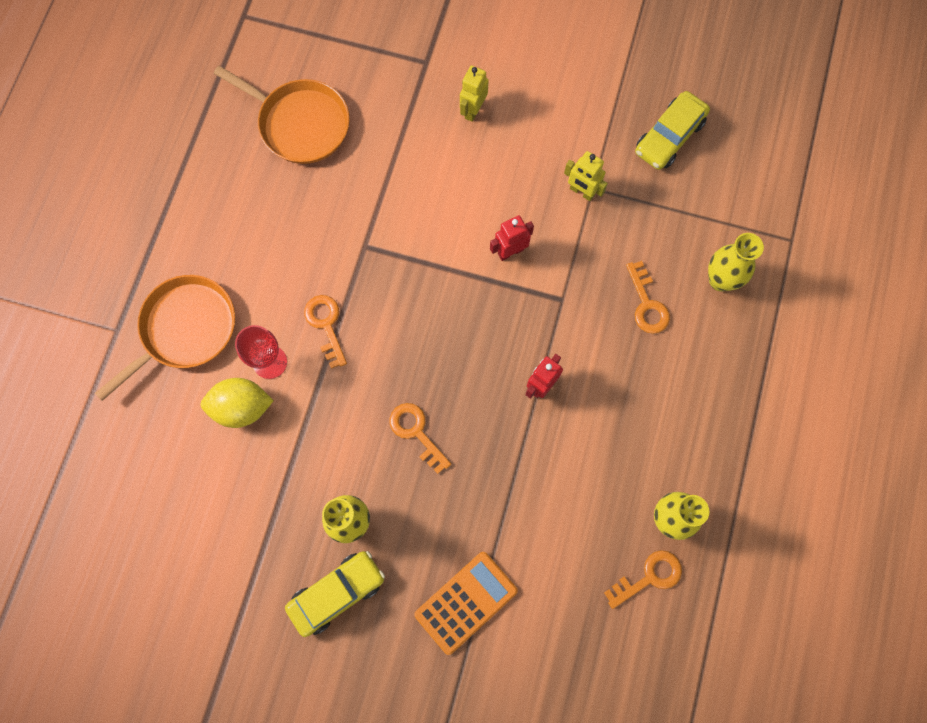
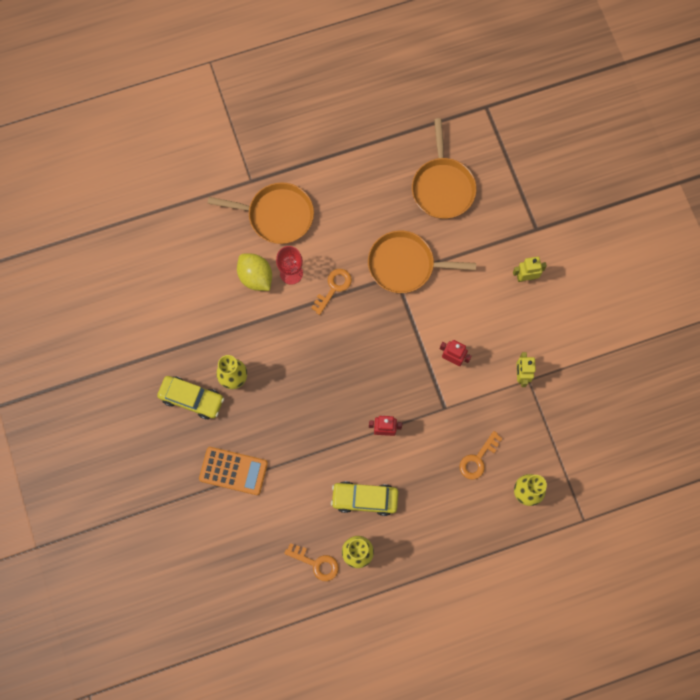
camera: 55 degrees right, 0 degrees up
orange key [390,403,451,474] -> none
yellow car [635,91,710,170] -> yellow car moved to [331,481,398,516]
none -> orange pan [368,231,476,293]

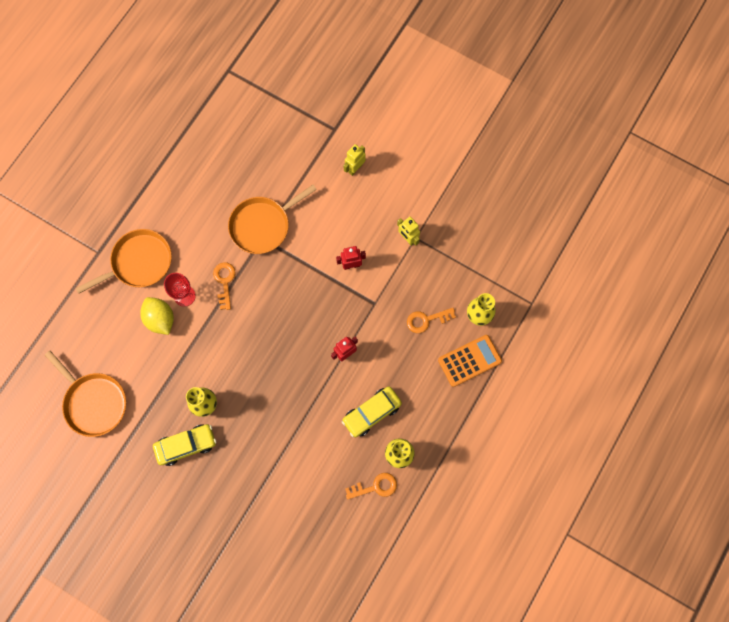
camera: 40 degrees left, 0 degrees up
orange calculator [199,447,268,495] -> orange calculator moved to [438,335,502,387]
yellow lemon [237,253,272,291] -> yellow lemon turned 45 degrees clockwise [140,297,174,335]
orange pan [412,118,477,219] -> orange pan moved to [45,351,126,437]
orange key [460,431,503,480] -> orange key turned 75 degrees clockwise [407,308,456,333]

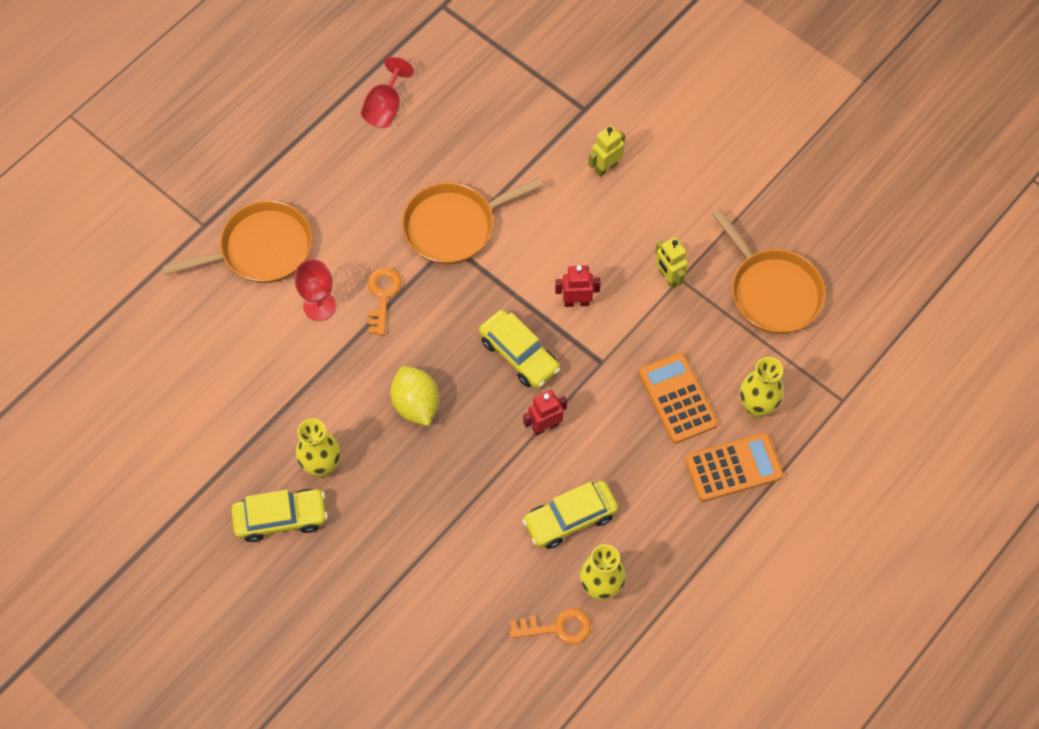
camera: 10 degrees right, 10 degrees down
orange pan [45,351,126,437] -> orange pan moved to [712,208,826,334]
yellow lemon [140,297,174,335] -> yellow lemon moved to [390,366,439,426]
orange key [407,308,456,333] -> orange calculator [639,353,718,443]
none -> red goblet [361,56,414,128]
none -> yellow car [479,310,560,388]

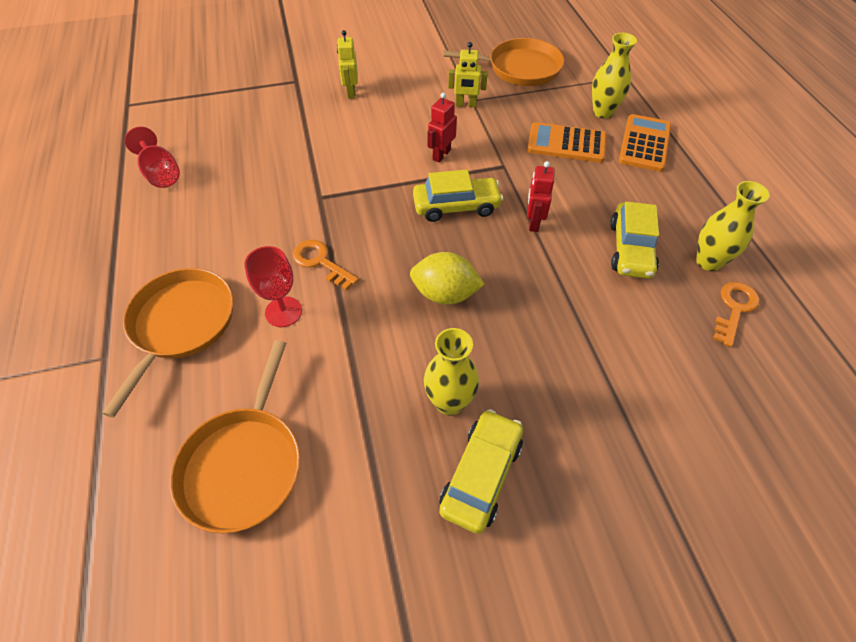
camera: 55 degrees left, 10 degrees down
orange pan [402,177,544,264] -> orange pan moved to [170,340,300,534]

